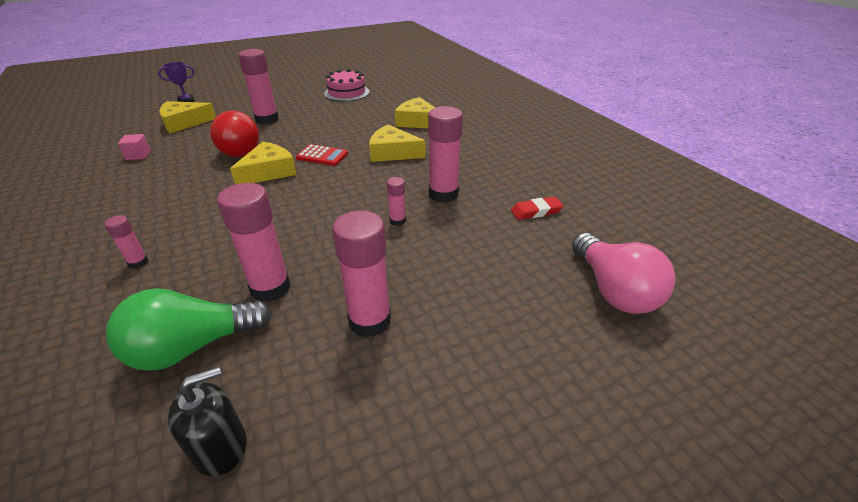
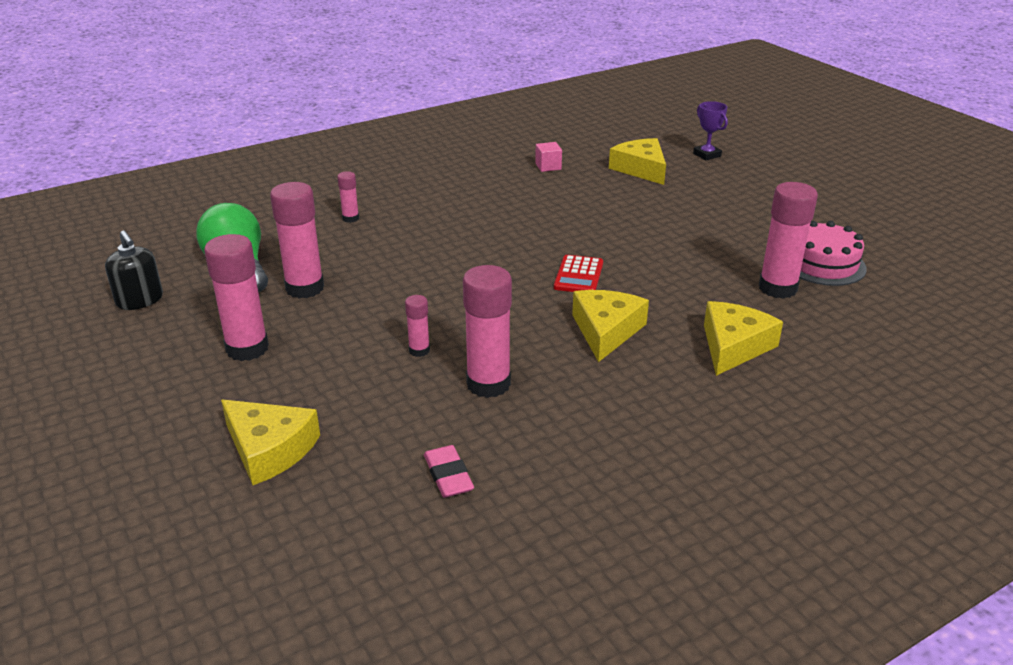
camera: 85 degrees right, 5 degrees down
red light bulb [210,111,259,157] -> none
yellow cheese [230,142,297,185] -> yellow cheese moved to [221,400,320,485]
pink glue stick [238,49,279,125] -> pink glue stick moved to [759,182,818,299]
red eraser [511,197,564,220] -> pink eraser [424,445,474,498]
pink light bulb [572,233,676,314] -> none

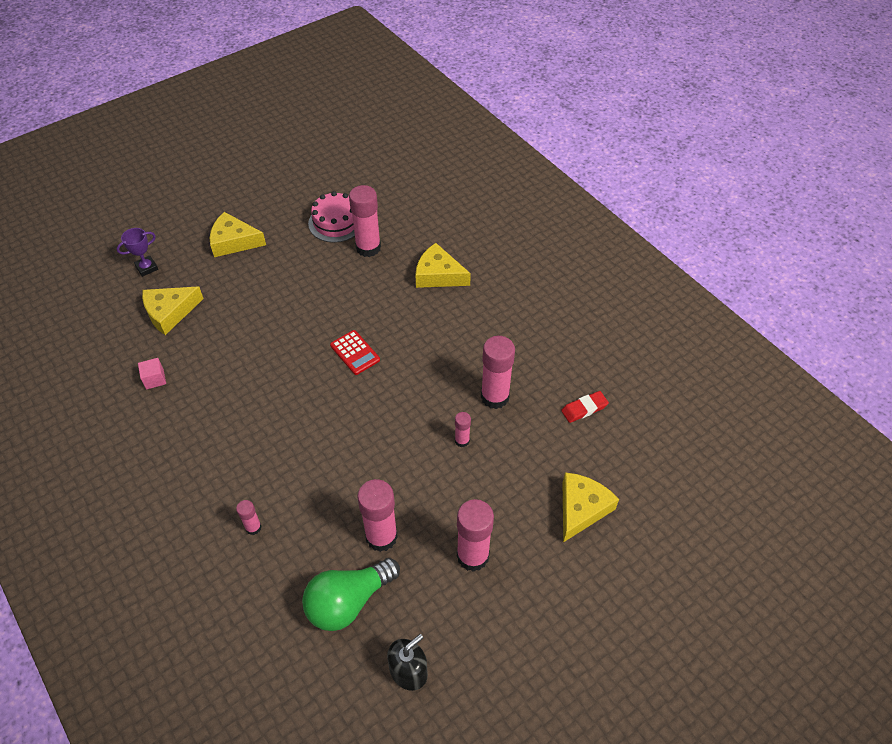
camera: 95 degrees left, 20 degrees up
pink eraser [424,445,474,498] -> red eraser [561,391,609,423]
red calculator [554,255,603,292] -> red calculator turned 45 degrees clockwise [330,330,380,375]
yellow cheese [572,290,649,362] -> yellow cheese moved to [210,212,266,257]

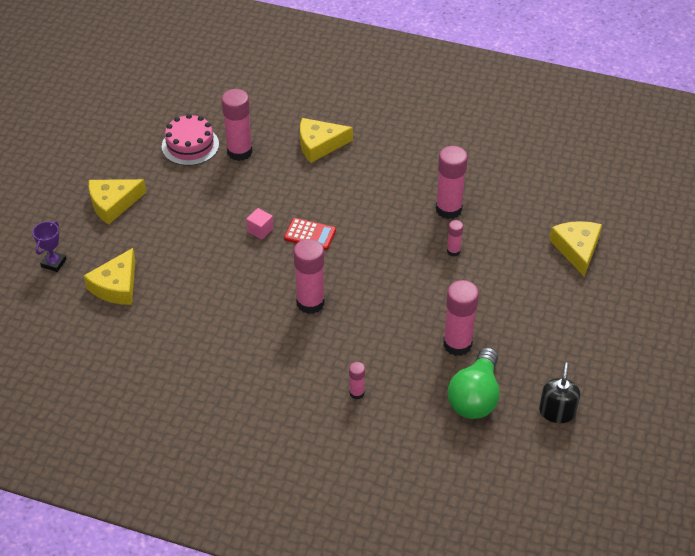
camera: 35 degrees left, 5 degrees down
pink cube [138,358,166,390] -> pink cube moved to [246,208,273,240]
pink glue stick [457,499,494,572] -> pink glue stick moved to [294,239,325,314]
red eraser [561,391,609,423] -> none

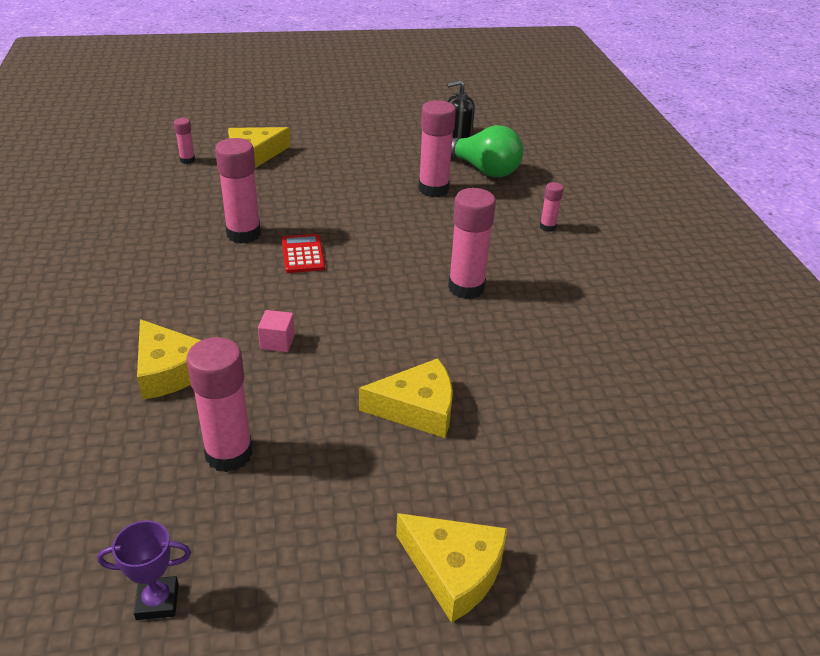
camera: 120 degrees left, 10 degrees down
purple trophy [32,221,66,272] -> purple trophy moved to [97,521,191,620]
yellow cheese [84,248,135,305] -> yellow cheese moved to [359,358,453,438]
pink cake [162,114,219,166] -> none
pink cube [246,208,273,240] -> pink cube moved to [258,310,295,352]
red calculator [284,218,336,250] -> red calculator moved to [282,234,325,273]
pink glue stick [447,220,463,257] -> pink glue stick moved to [174,118,195,164]
green light bulb [448,347,499,419] -> green light bulb turned 45 degrees clockwise [451,125,523,177]

